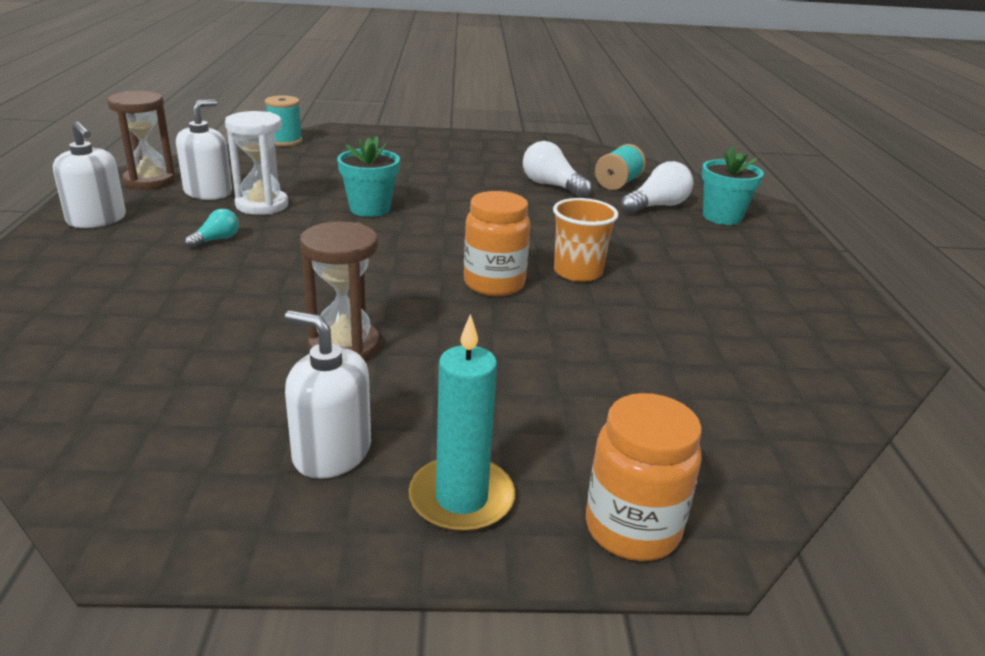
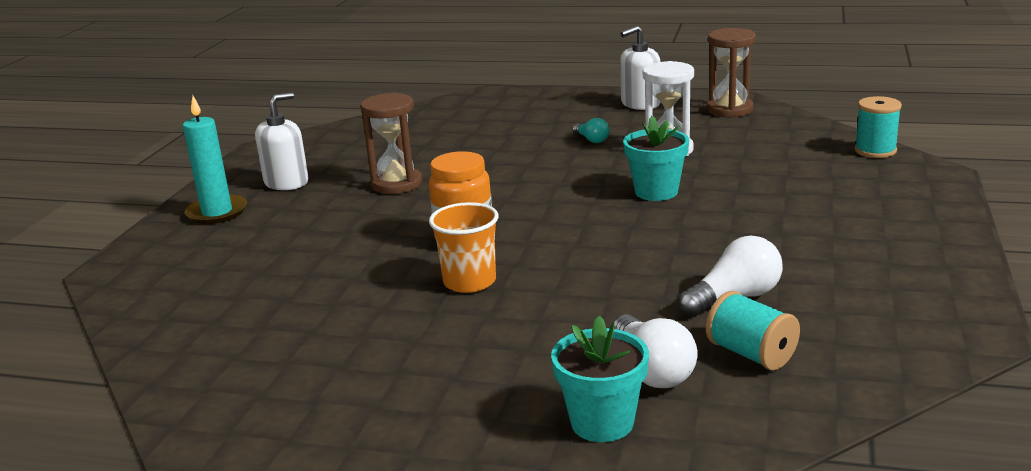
camera: 110 degrees right, 5 degrees down
white soap dispenser [176,99,232,200] -> none
orange jar [586,393,702,561] -> none

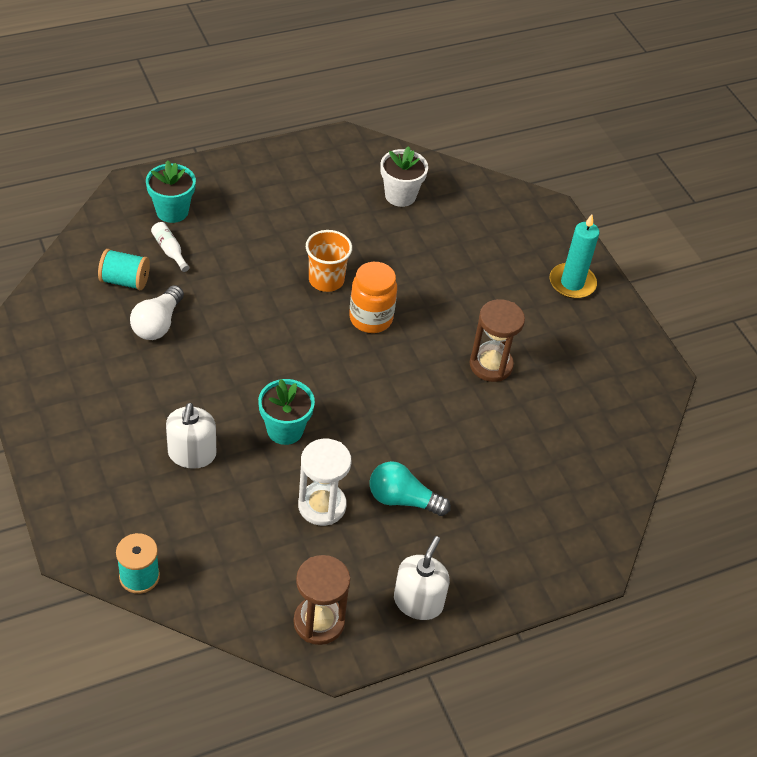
camera: 135 degrees right, 25 degrees up
white soap dispenser [255,92,308,190] -> white soap dispenser moved to [166,403,216,469]
turquoise light bulb [573,118,609,143] -> turquoise light bulb [370,461,451,516], size x1.73
white light bulb [614,314,697,388] -> white bottle [151,222,189,272]
none -> white flower pot [380,146,428,207]

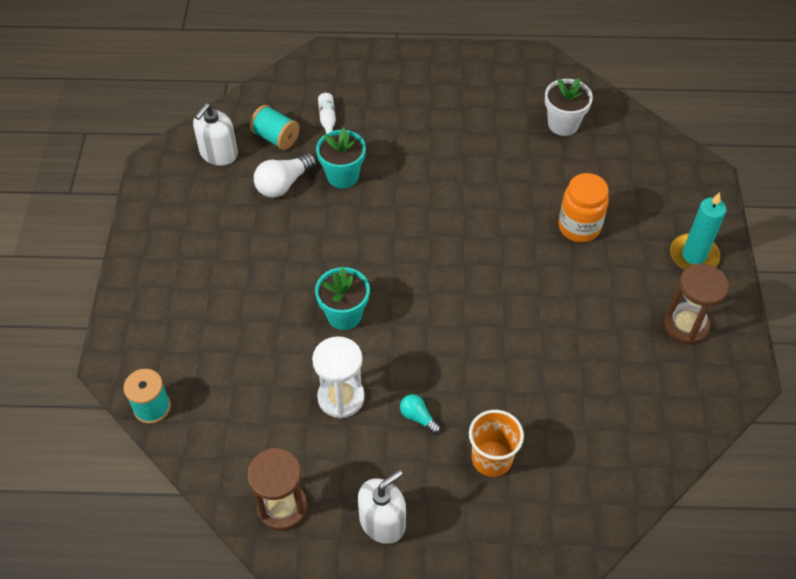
camera: 30 degrees right, 5 degrees up
turquoise flower pot [146,160,196,223] -> turquoise flower pot moved to [316,128,366,188]
white soap dispenser [166,403,216,469] -> white soap dispenser moved to [193,103,238,166]
orange cup [306,230,352,292] -> orange cup moved to [469,410,524,477]
orange jar [349,262,397,333] -> orange jar moved to [558,173,609,242]
turquoise light bulb [370,461,451,516] -> turquoise light bulb [400,394,441,434], size x0.58
brown hourglass [470,299,525,382] -> brown hourglass moved to [664,263,729,345]

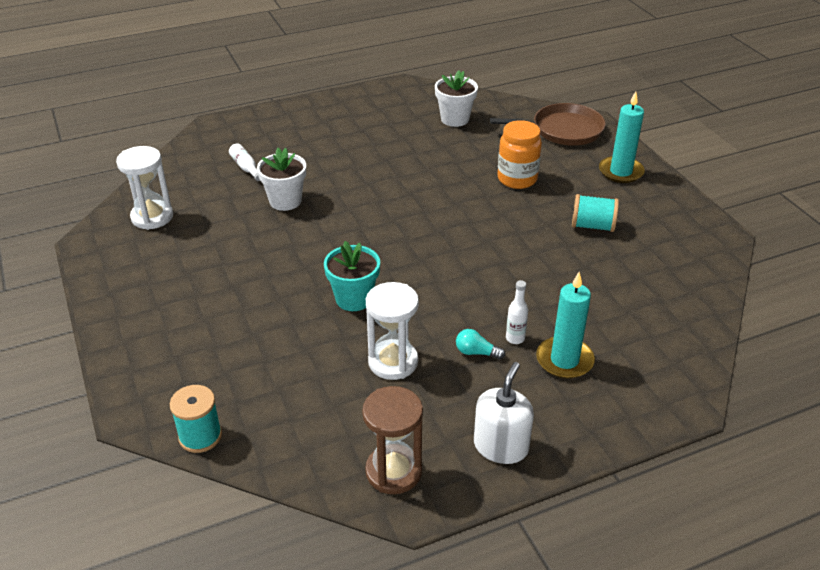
camera: 25 degrees left, 15 degrees down
white soap dispenser [193,103,238,166] -> white hourglass [116,146,173,230]
turquoise spool [250,105,300,150] -> turquoise spool moved to [572,194,619,232]
white light bulb [254,153,317,198] -> none
turquoise flower pot [316,128,366,188] -> white flower pot [257,148,306,211]
orange cup [469,410,524,477] -> turquoise candle [536,272,595,379]
brown hourglass [664,263,729,345] -> none
none -> brown pan [490,103,605,146]
none -> white bottle [506,280,528,344]

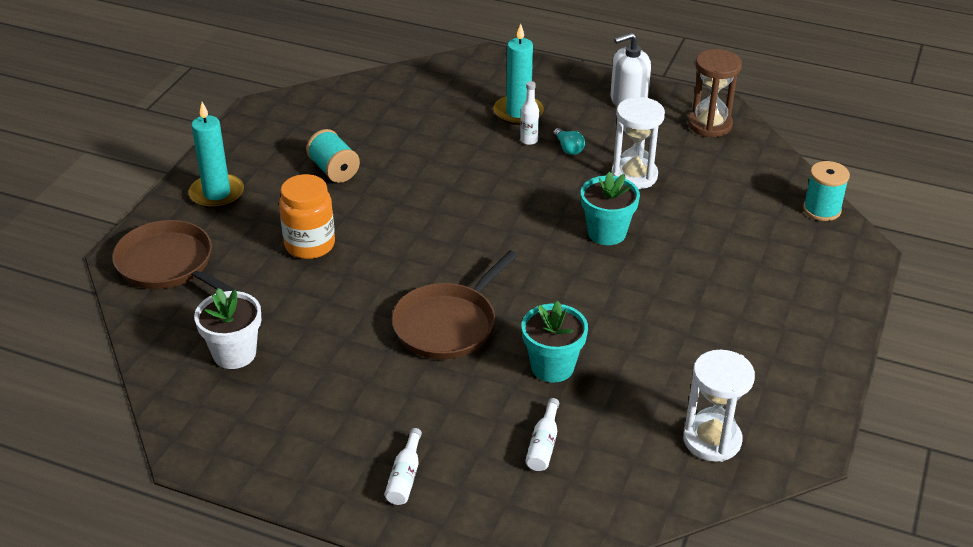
camera: 135 degrees left, 0 degrees up
white flower pot [257,148,306,211] -> turquoise flower pot [522,301,588,382]
none -> white bottle [385,428,422,505]
none -> brown pan [392,250,518,359]

